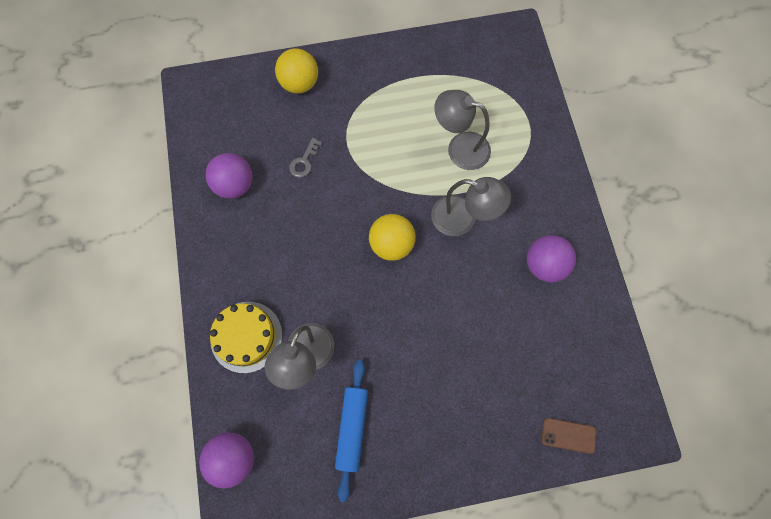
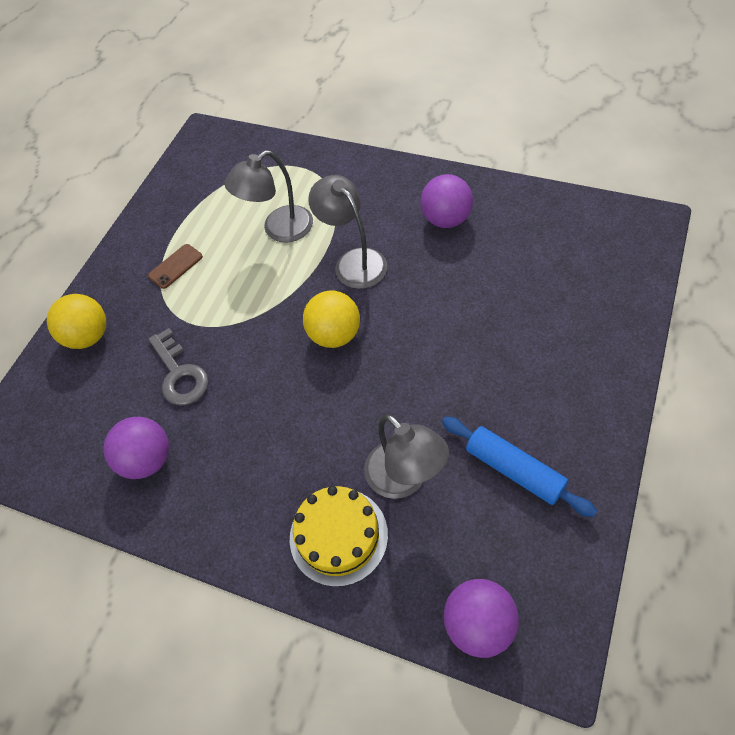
camera: 50 degrees left, 15 degrees down
grey key [289,138,322,178] -> grey key [149,328,209,406], size x1.61
grey lamp [431,177,511,236] -> grey lamp turned 90 degrees counterclockwise [308,175,387,289]
brown phone [542,418,597,454] -> brown phone moved to [148,244,203,289]

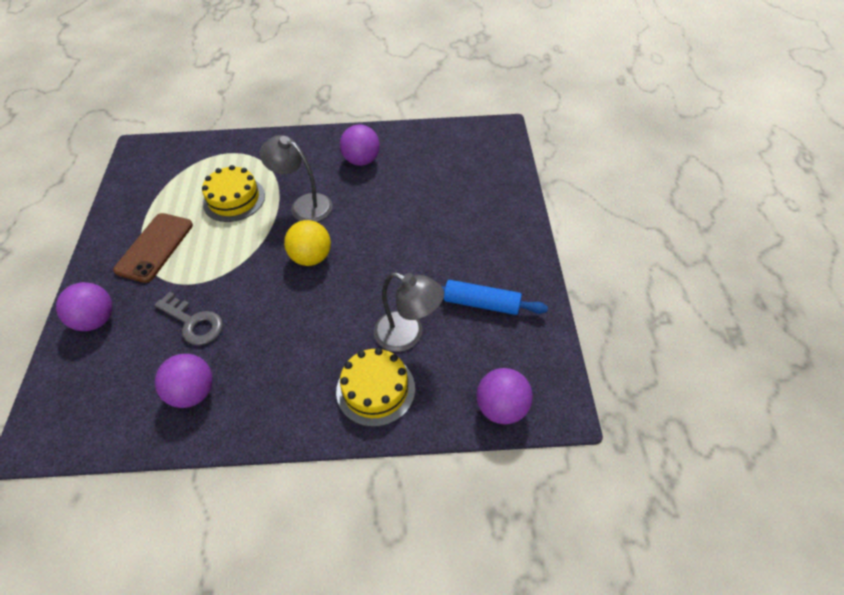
camera: 30 degrees left, 5 degrees down
yellow ball [47,294,106,349] -> purple ball [56,282,113,331]
brown phone [148,244,203,289] -> brown phone [113,213,193,283], size x1.82
grey lamp [224,150,313,243] -> yellow cake [202,165,265,222]

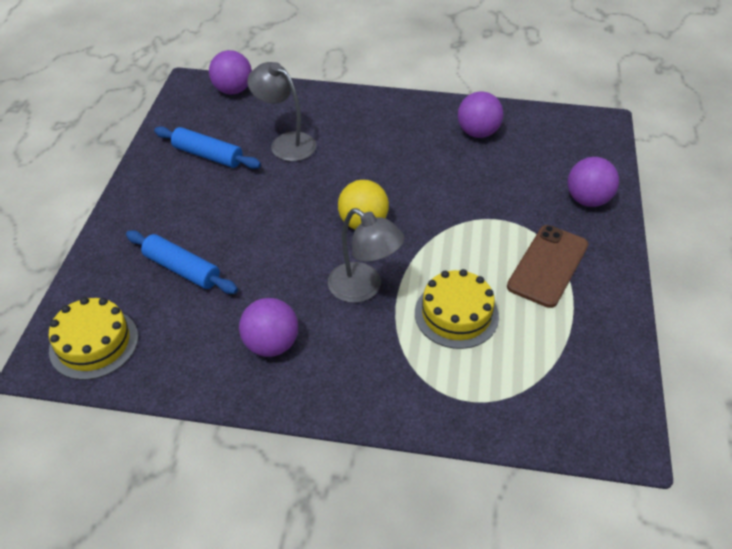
camera: 170 degrees left, 5 degrees down
grey key [155,292,223,345] -> none
yellow cake [336,348,415,427] -> yellow cake moved to [49,297,138,380]
none -> blue rolling pin [126,230,238,294]

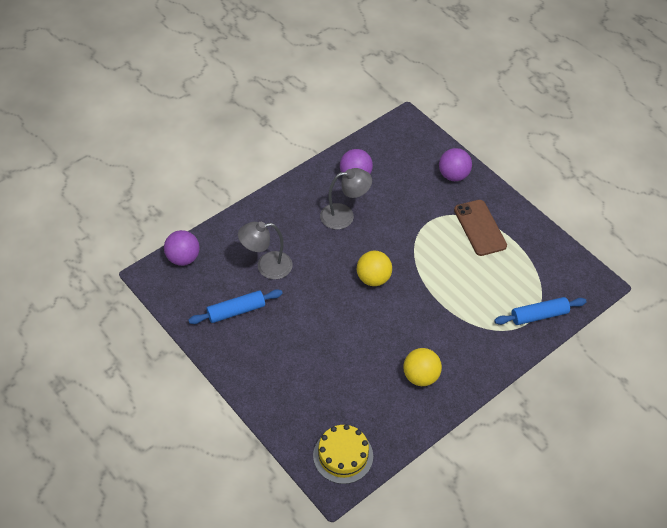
camera: 50 degrees left, 5 degrees up
blue rolling pin [126,230,238,294] -> blue rolling pin moved to [494,297,587,325]
purple ball [239,298,298,357] -> yellow ball [403,348,442,386]
grey lamp [328,208,405,303] -> grey lamp moved to [320,168,372,229]
yellow cake [415,269,499,349] -> none

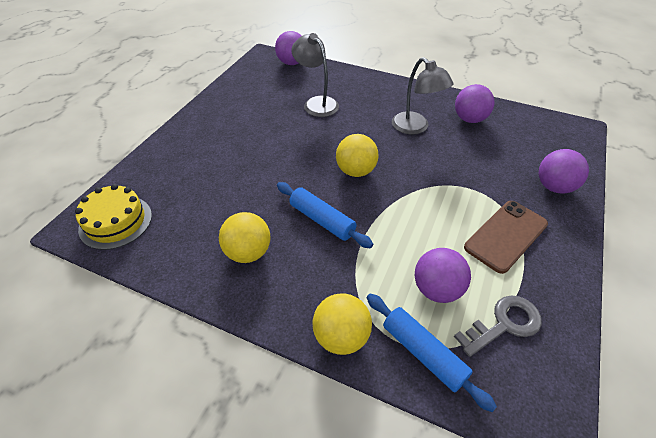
camera: 65 degrees right, 5 degrees down
blue rolling pin [189,289,283,324] -> blue rolling pin moved to [277,182,373,248]
none -> yellow ball [312,293,372,355]
none -> purple ball [415,248,471,303]
none -> grey key [454,296,542,357]

